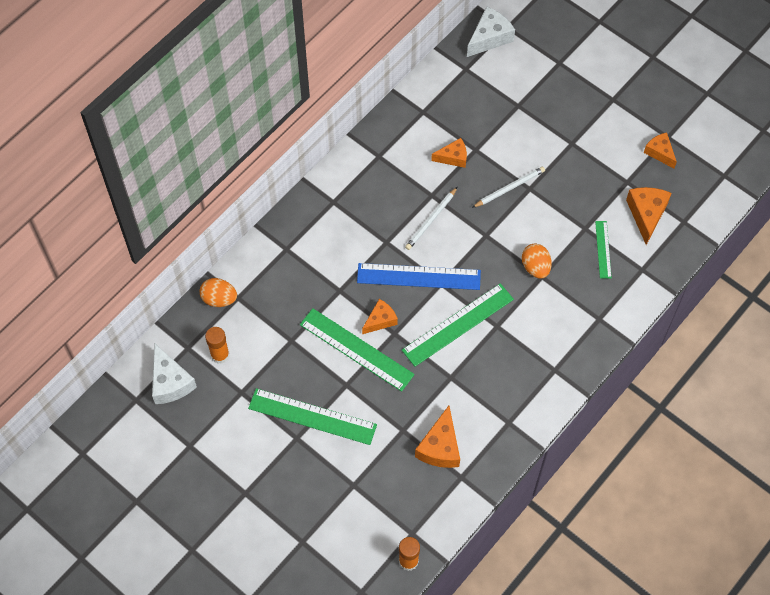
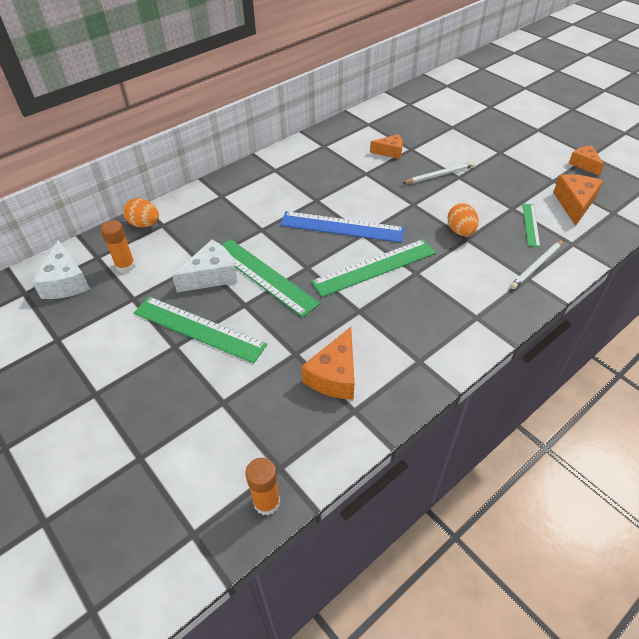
camera: 10 degrees right, 15 degrees down
orange cheese [362,299,398,334] -> none
white pencil [405,187,457,250] -> white pencil moved to [510,240,564,289]
white cheese [467,6,515,57] -> white cheese moved to [172,240,238,292]

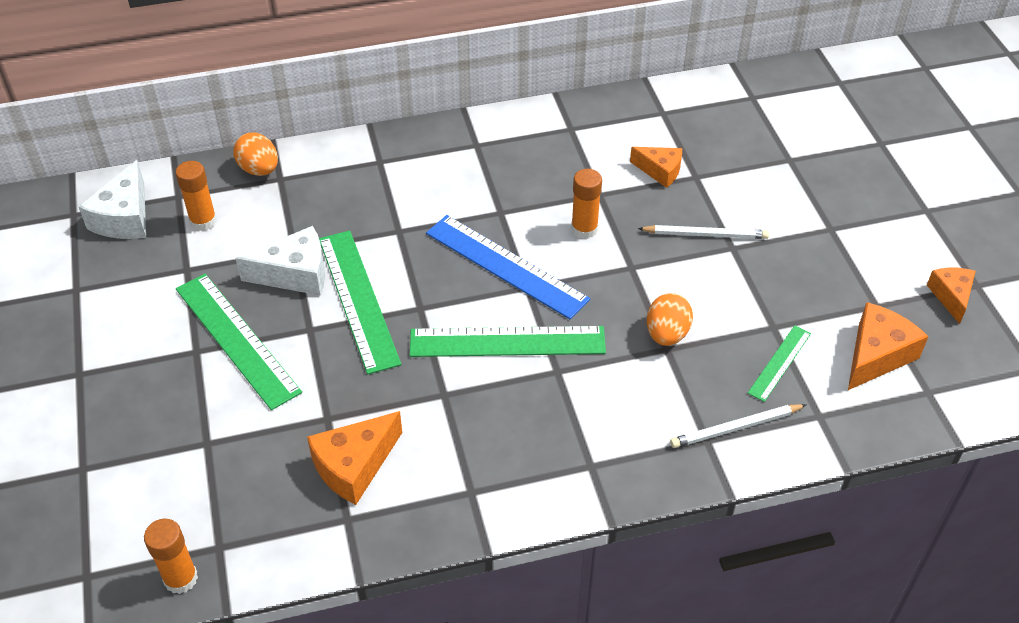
camera: 25 degrees right, 0 degrees up
none -> orange glue stick [571,169,602,239]

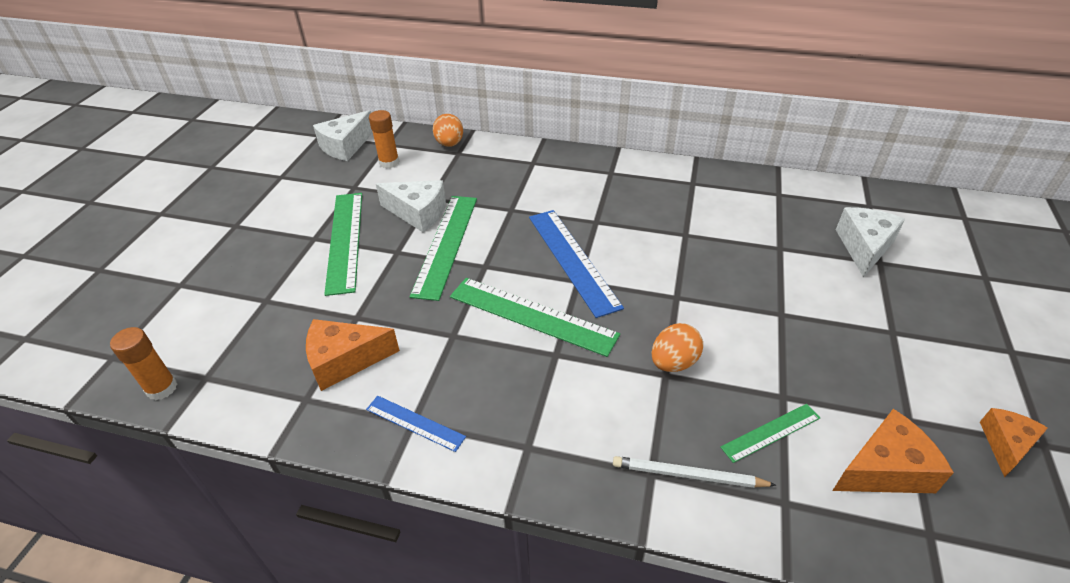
camera: 30 degrees right, 5 degrees down
orange glue stick [571,169,602,239] -> none
orange cheese [630,147,682,188] -> none
white pencil [638,225,769,239] -> none
none -> blue ruler [366,396,466,452]
none -> white cheese [836,207,905,278]

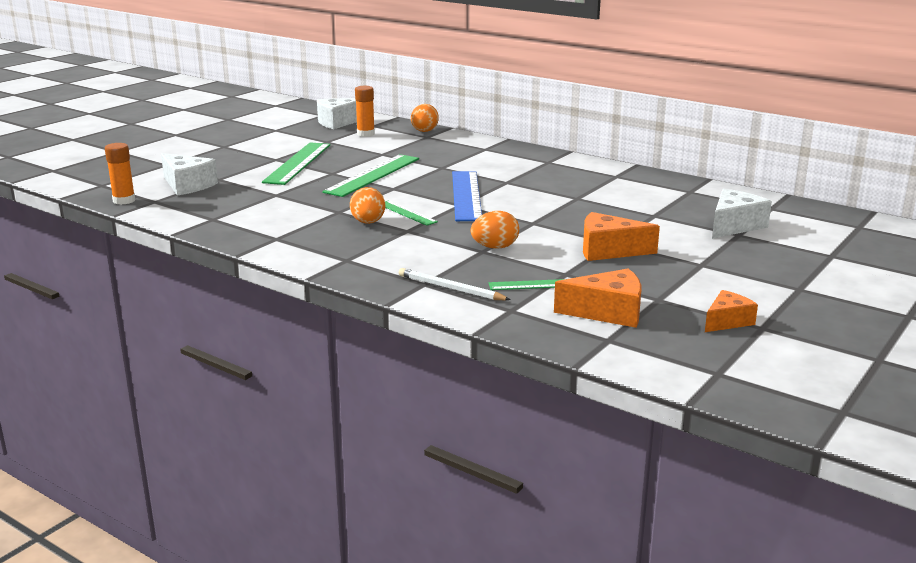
camera: 20 degrees right, 20 degrees down
orange cheese [306,319,400,391] -> orange cheese moved to [583,212,660,261]
blue ruler [366,396,466,452] -> none
white cheese [376,180,446,232] -> white cheese moved to [161,153,218,196]
green ruler [450,278,620,357] -> green ruler [385,200,438,226], size x0.53
none -> orange egg [350,187,385,224]

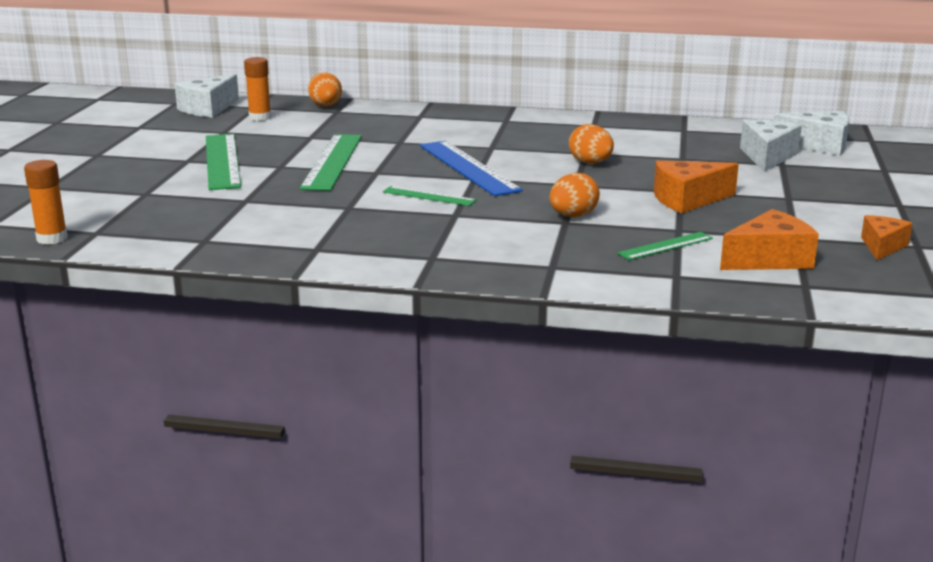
camera: 25 degrees left, 0 degrees up
white cheese [161,153,218,196] -> white cheese moved to [774,111,849,156]
orange egg [350,187,385,224] -> orange egg moved to [569,124,614,164]
white pencil [399,268,511,300] -> none

